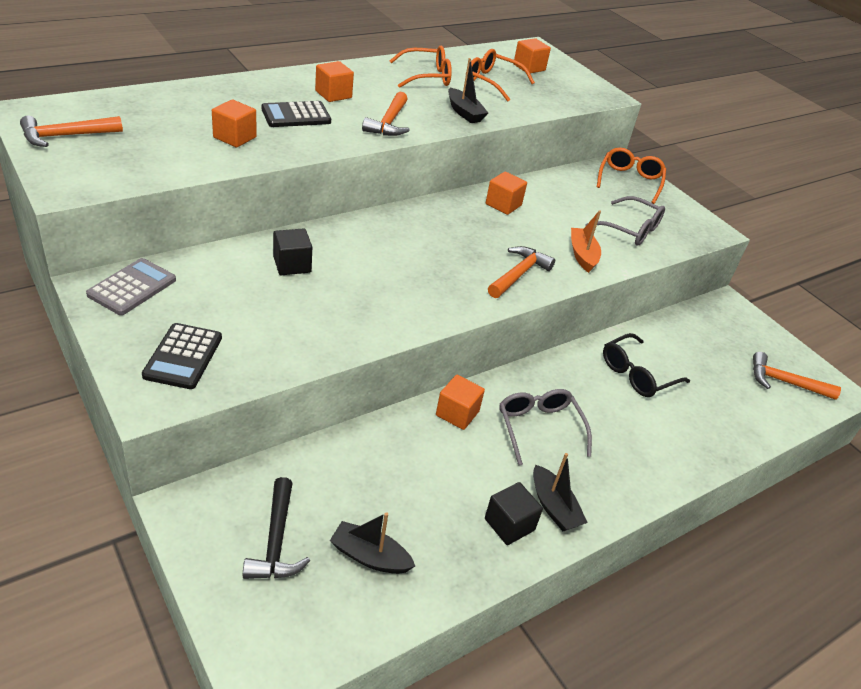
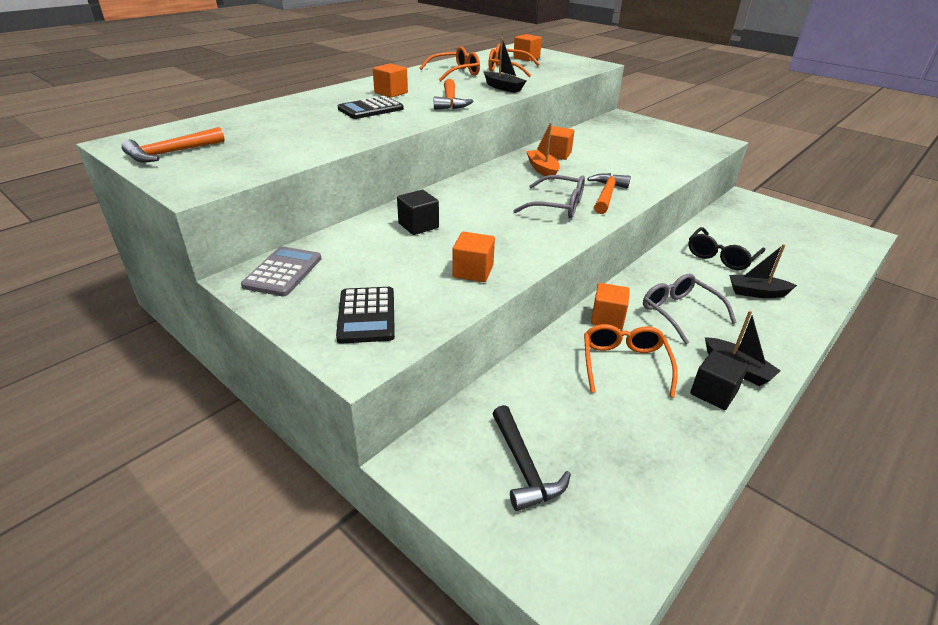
camera: 10 degrees left, 5 degrees down
orange cube [212,99,257,147] -> orange cube moved to [452,232,495,282]
black boat [330,512,415,574] -> black boat moved to [729,244,797,298]
orange boat [571,210,601,273] -> orange boat moved to [526,123,560,176]
grey glasses [586,196,665,246] -> grey glasses moved to [513,175,585,218]
orange glasses [597,148,666,204] -> orange glasses moved to [584,324,678,398]
orange hammer [753,352,841,400] -> none

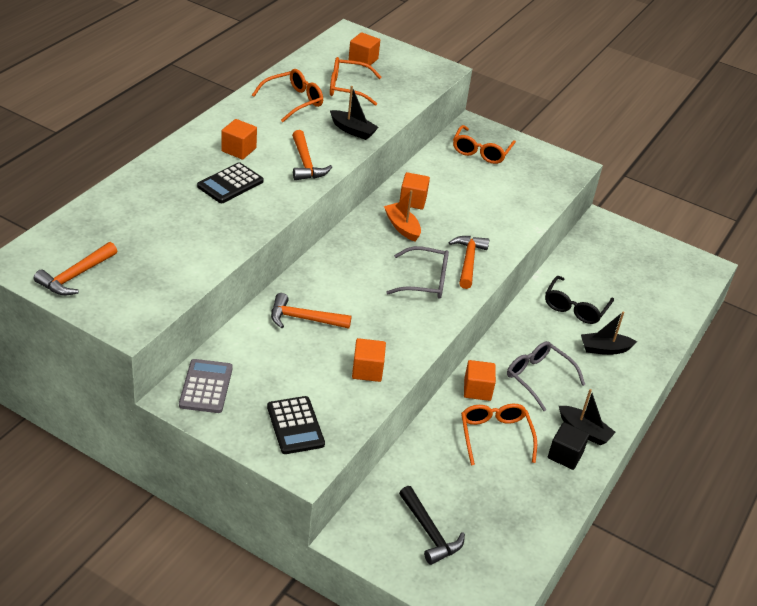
camera: 15 degrees left, 5 degrees up
black cube [397,190,439,235] -> orange hammer [271,293,352,329]
none -> orange glasses [453,125,516,164]

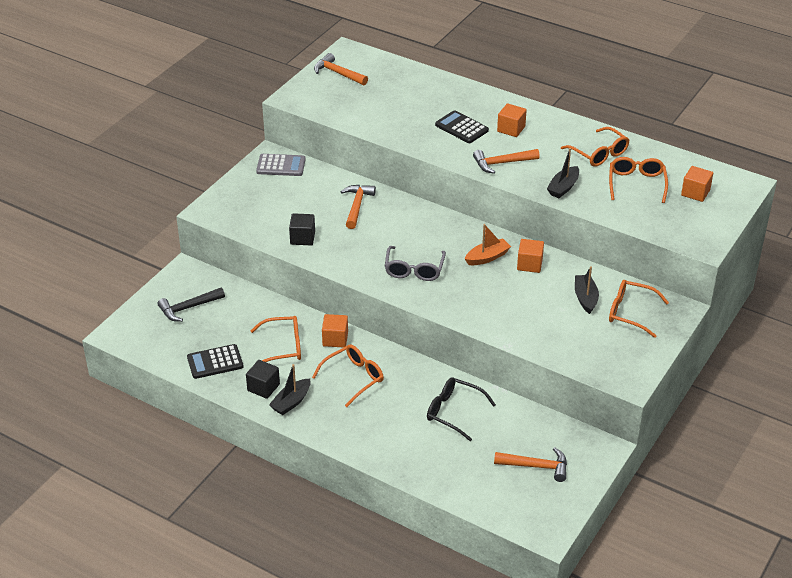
camera: 95 degrees right, 0 degrees up
black calculator [267,396,325,454] -> black calculator moved to [187,344,243,379]
orange cube [352,338,386,382] -> black cube [289,213,315,245]
orange hammer [449,236,489,289] -> orange hammer moved to [494,447,567,482]
grey glasses [507,341,585,411] -> orange glasses [312,345,384,407]
black boat [581,311,637,355] -> black boat moved to [575,266,599,314]

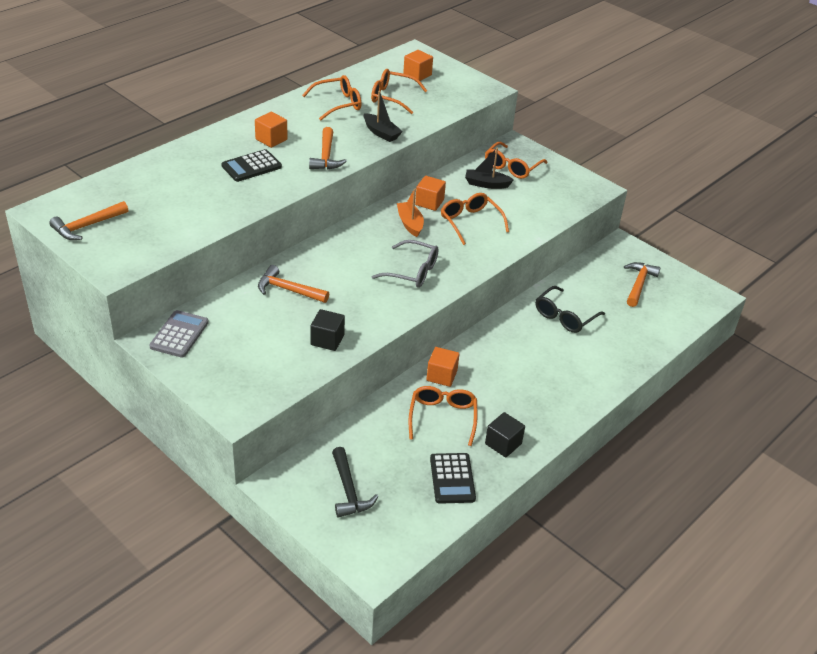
camera: 80 degrees left, 0 degrees up
black boat [269,364,311,415] -> none
orange glasses [312,345,384,407] -> orange glasses moved to [441,193,509,245]

